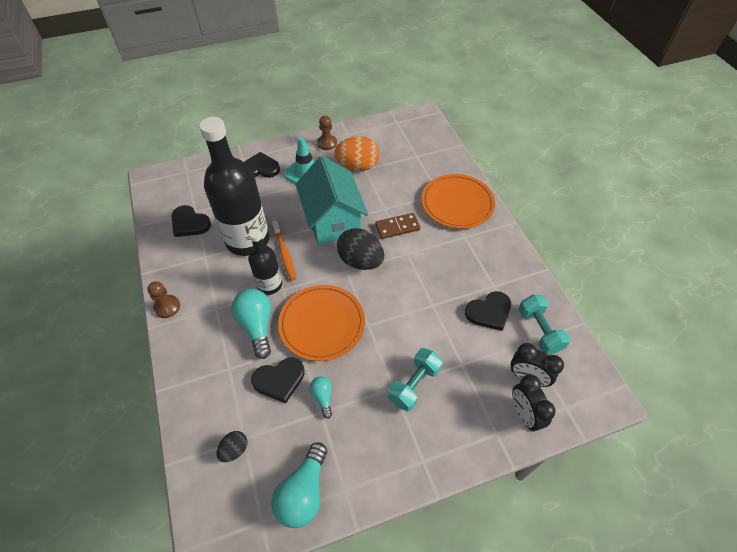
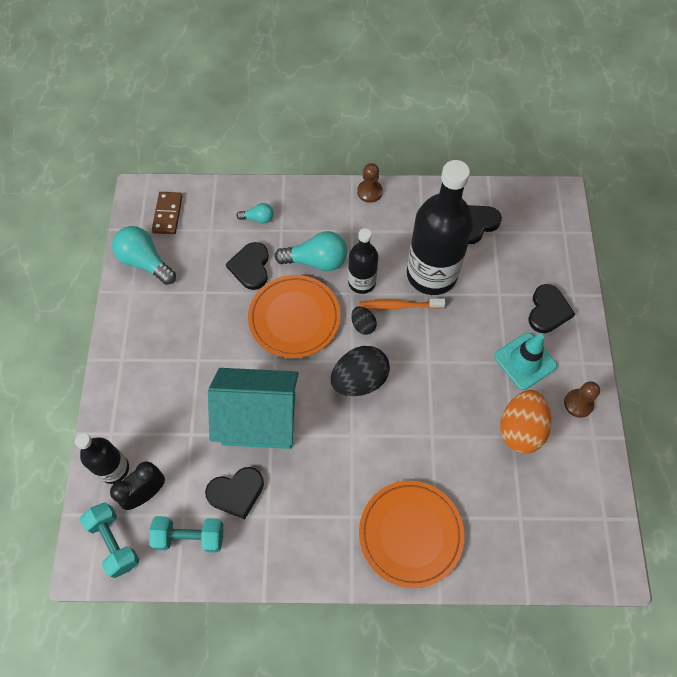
camera: 110 degrees right, 10 degrees up
black egg [217,431,247,462] -> black egg moved to [351,306,377,335]
turquoise house [295,156,368,245] -> turquoise house moved to [208,368,299,449]
turquoise light bulb [309,376,332,419] -> turquoise light bulb moved to [236,203,273,224]
brown domino [375,213,421,239] -> brown domino moved to [152,192,183,234]
turquoise dumbbell [388,348,443,412] -> turquoise dumbbell moved to [80,502,139,578]
black heart [465,291,511,331] -> black heart turned 105 degrees counterclockwise [205,467,264,519]
black clock [512,375,556,432] -> black bottle [75,433,129,484]

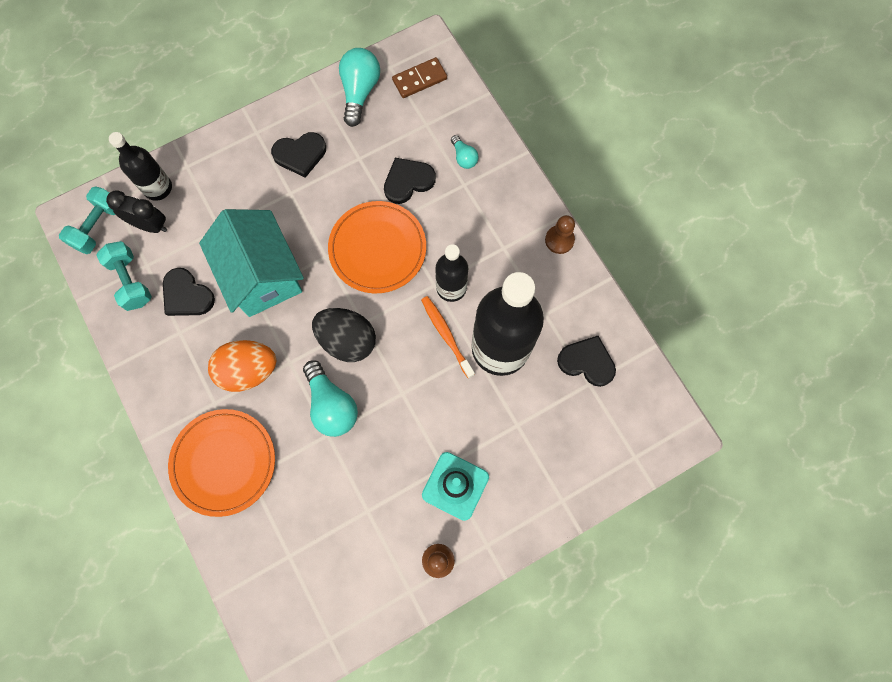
camera: 60 degrees right, 10 degrees up
turquoise light bulb [275,231,347,271] -> turquoise light bulb moved to [303,360,358,437]
black egg [351,306,377,335] -> none
orange egg [500,390,551,454] -> orange egg moved to [208,340,276,392]
black heart [528,284,575,333] -> black heart moved to [271,132,326,178]

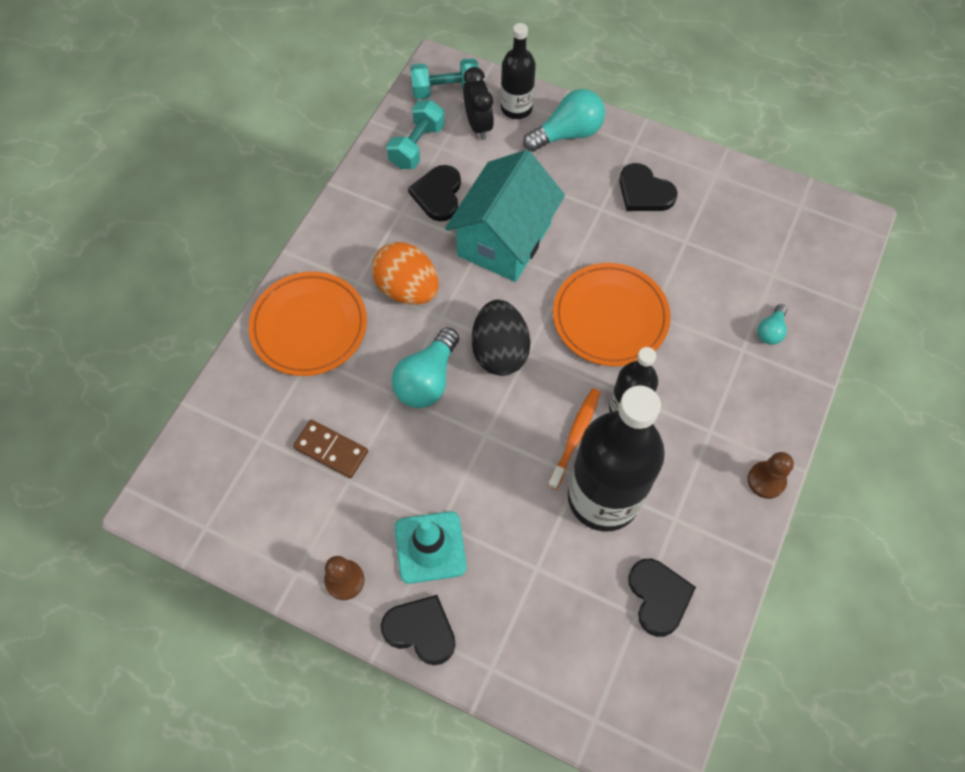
camera: 55 degrees right, 10 degrees down
turquoise light bulb [339,48,380,127] -> turquoise light bulb moved to [523,89,605,152]
black heart [384,158,436,204] -> black heart moved to [381,595,456,665]
brown domino [392,57,447,98] -> brown domino moved to [293,420,368,478]

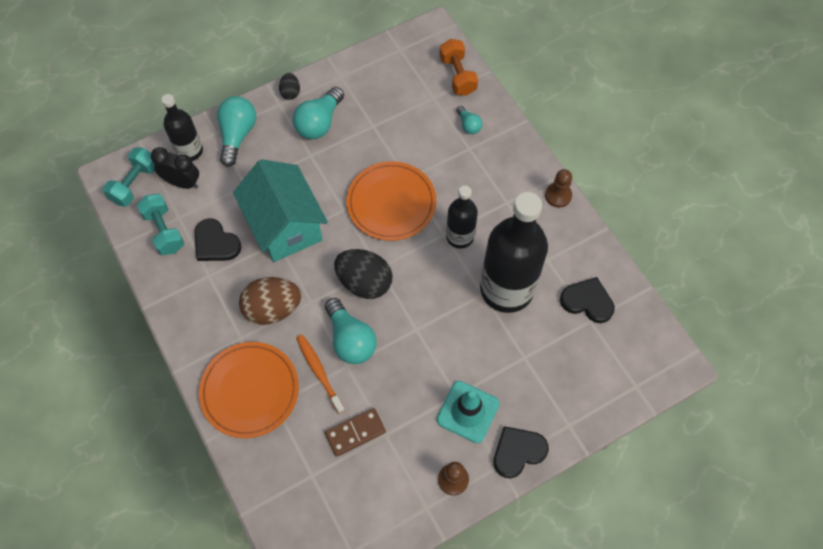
camera: 55 degrees left, 0 degrees up
orange egg [372,242,439,305] -> brown egg [239,277,301,325]
orange toothbrush [548,388,601,490] -> orange toothbrush moved to [296,335,345,414]
black heart [619,163,677,211] -> turquoise light bulb [293,87,344,139]
none -> black egg [279,73,300,100]
none -> orange dumbbell [439,39,478,96]

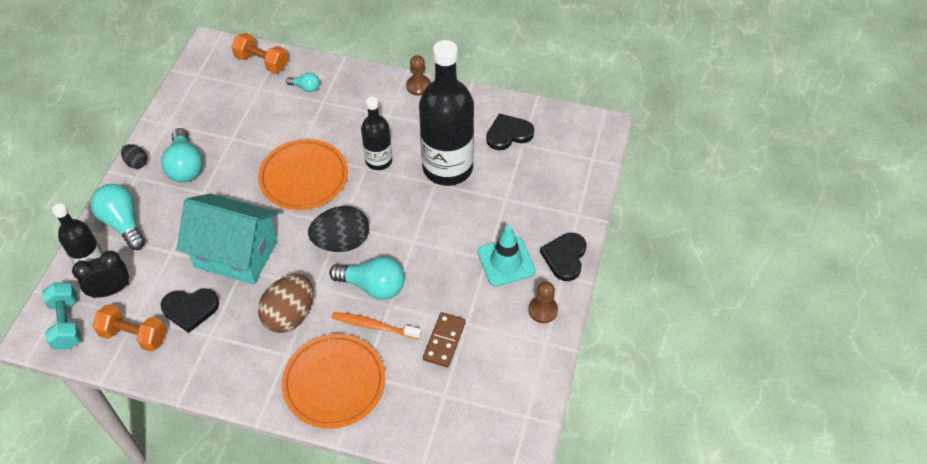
camera: 45 degrees left, 10 degrees down
turquoise dumbbell [137,194,185,255] -> orange dumbbell [92,304,166,352]

